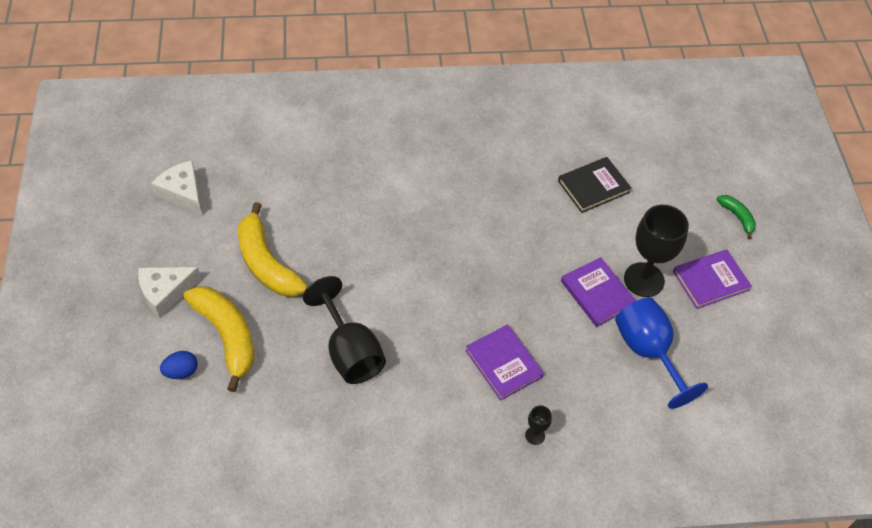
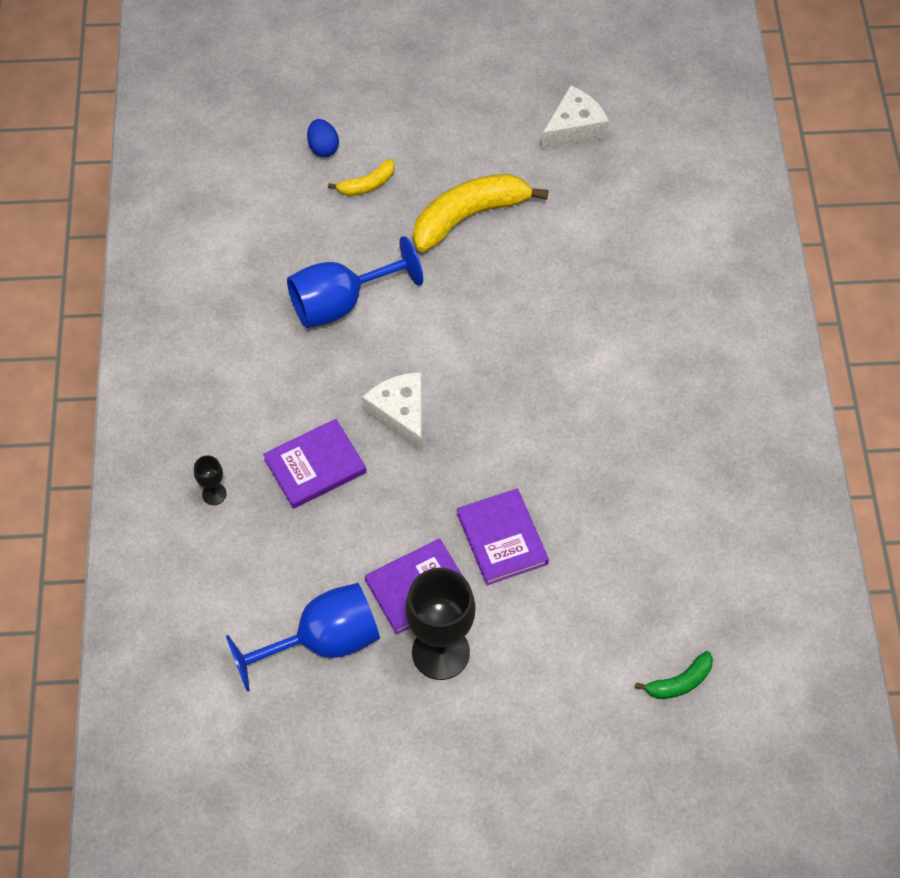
camera: 95 degrees right, 5 degrees up
white cheese [138,267,201,318] -> white cheese moved to [362,372,422,451]
yellow banana [184,286,254,392] -> yellow banana [328,159,395,196], size x0.49
black goblet [303,276,386,384] -> blue goblet [287,236,423,328]
black book [558,157,631,213] -> none
purple book [673,249,752,309] -> purple book moved to [457,489,549,585]
green banana [716,195,756,239] -> green banana moved to [635,651,713,699]

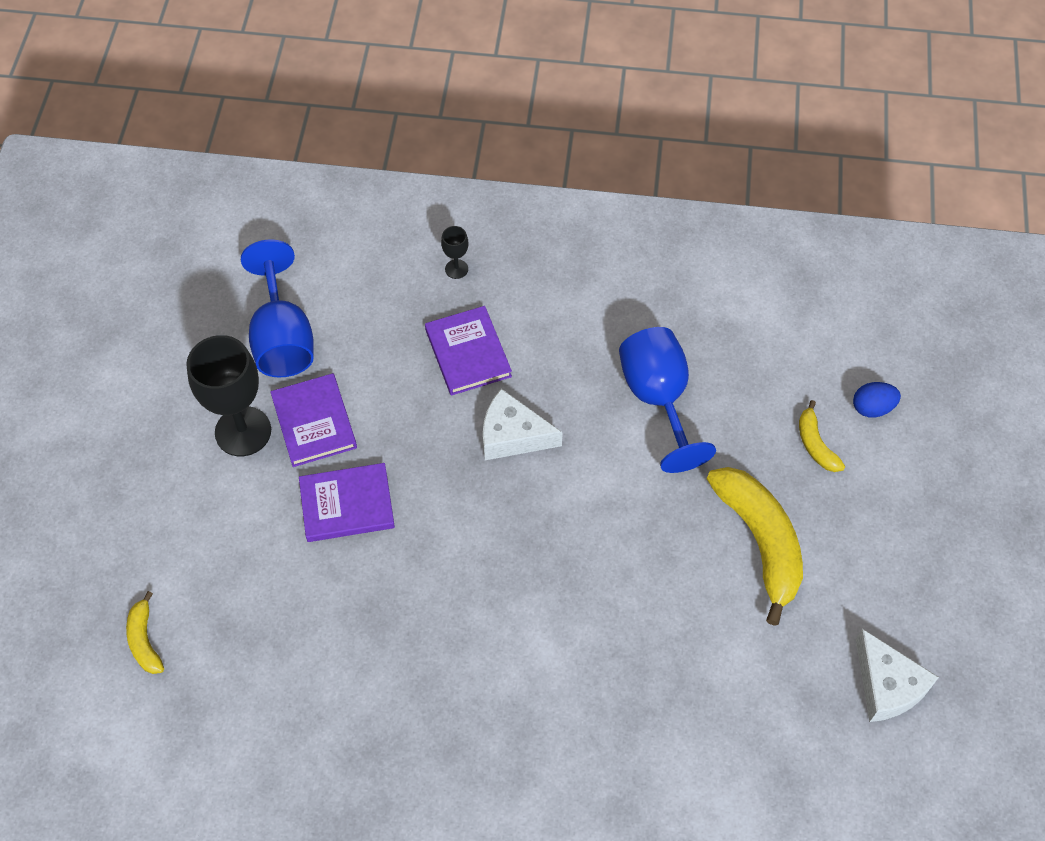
camera: 100 degrees right, 0 degrees up
white cheese [362,372,422,451] -> white cheese turned 150 degrees counterclockwise [483,389,563,460]
green banana [635,651,713,699] -> yellow banana [126,591,164,674]

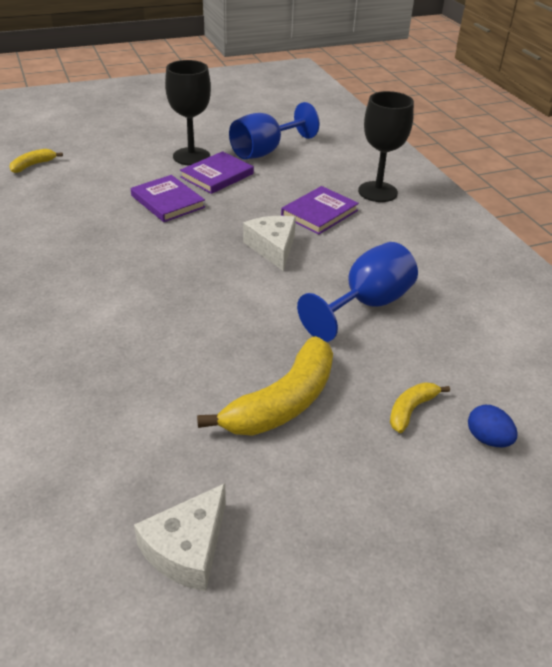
camera: 60 degrees right, 20 degrees down
black goblet [441,226,468,279] -> black goblet [358,91,414,202], size x2.26

